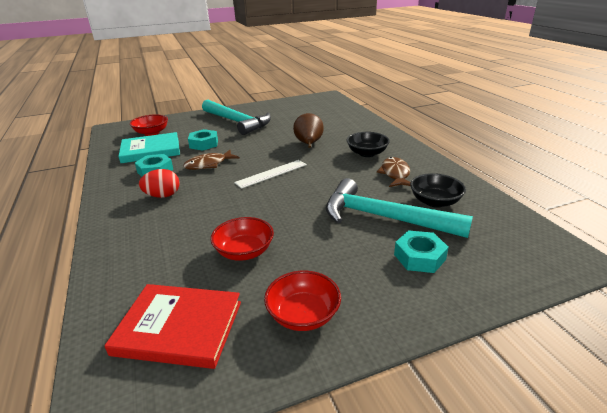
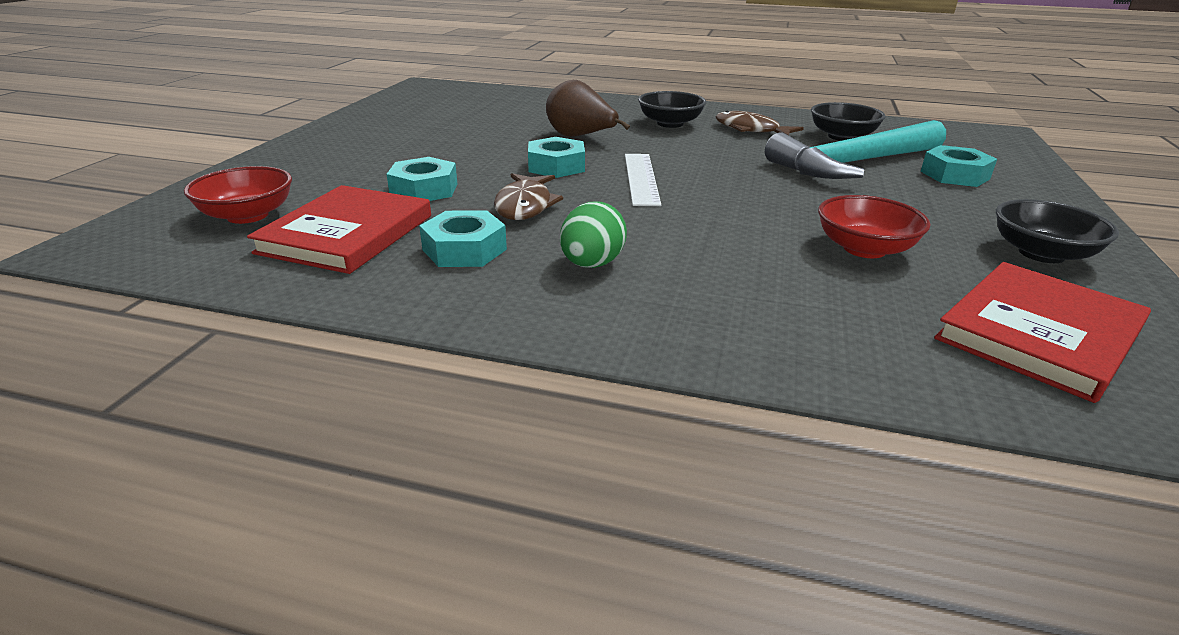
camera: 55 degrees left, 0 degrees up
turquoise book [118,132,180,163] -> red book [247,185,431,274]
red egg [139,169,180,198] -> green egg [560,202,627,268]
turquoise hammer [202,100,271,135] -> none
red bowl [264,271,341,331] -> black bowl [996,199,1119,263]
none -> turquoise nut [528,137,585,178]

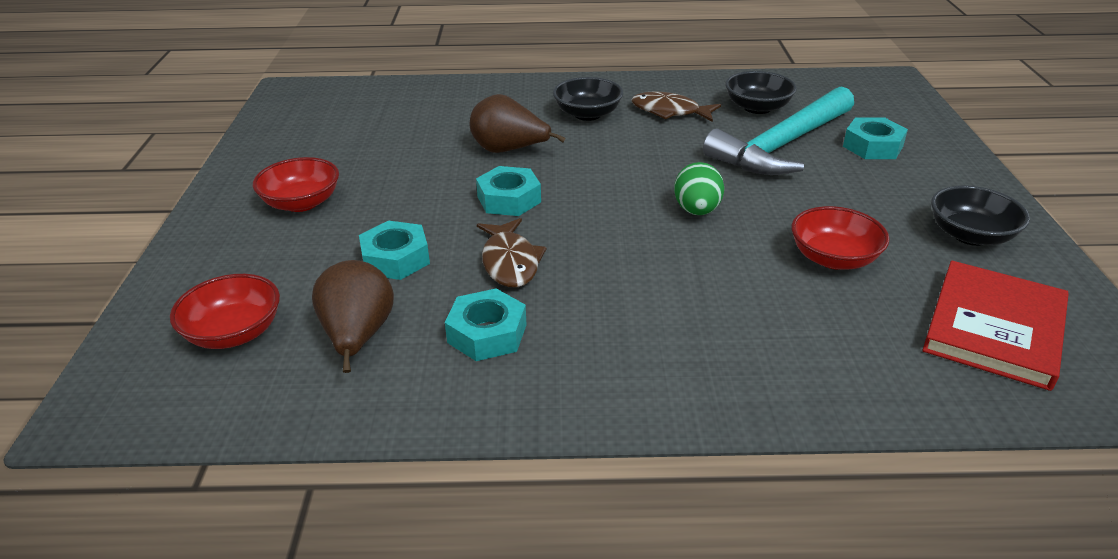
camera: 15 degrees left, 5 degrees up
red book [247,185,431,274] -> brown pear [312,260,394,373]
green egg [560,202,627,268] -> green egg moved to [674,162,724,215]
white ruler [625,154,661,206] -> none
none -> red bowl [253,157,339,212]

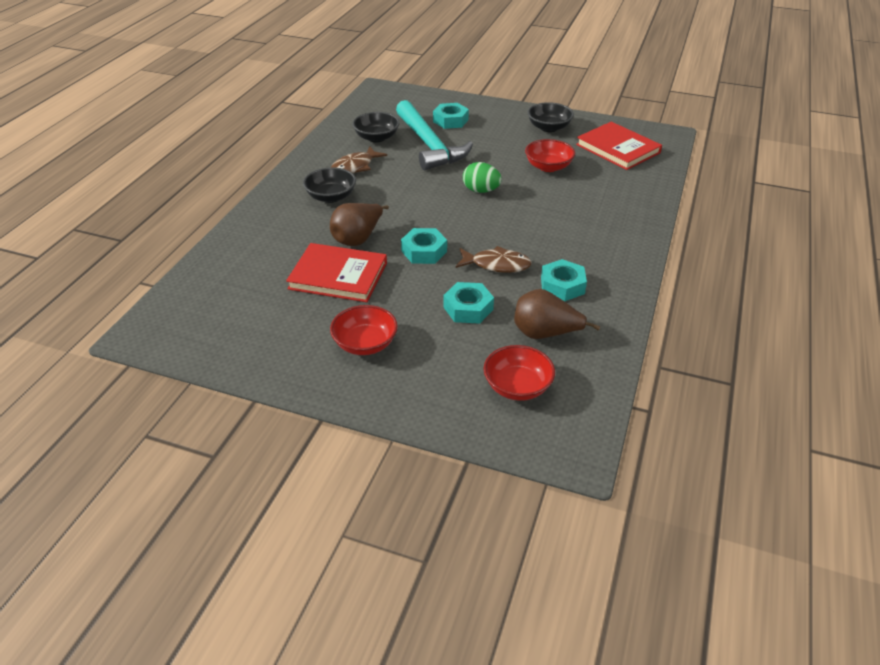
camera: 70 degrees left, 5 degrees up
none -> red book [286,243,387,302]

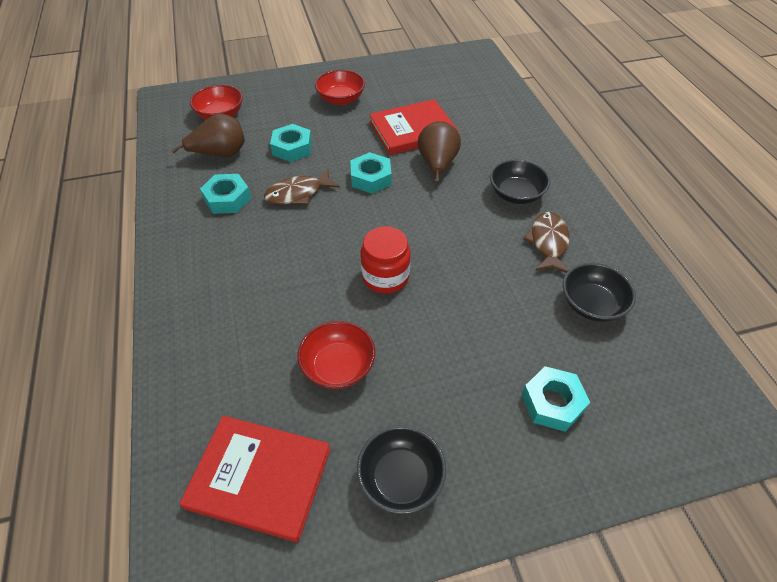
camera: 145 degrees right, 10 degrees up
turquoise hammer [396,100,473,170] -> none
green egg [463,162,502,193] -> red jar [360,226,411,294]

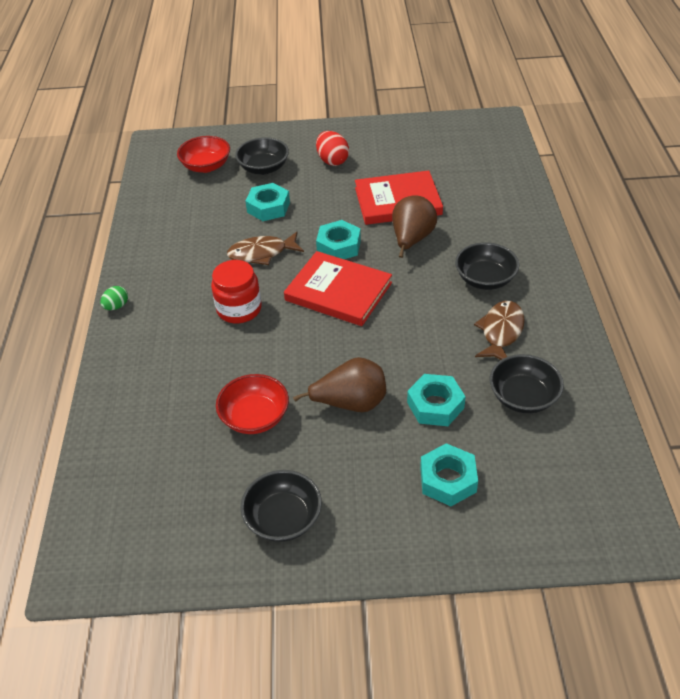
camera: 15 degrees right, 5 degrees down
brown pear [171,113,245,157] -> brown pear moved to [293,357,386,412]
red book [180,415,331,542] -> red book moved to [284,251,392,326]
turquoise nut [200,174,251,214] -> turquoise nut moved to [407,374,466,426]
red bowl [315,70,365,105] -> red egg [316,131,349,166]
red jar [360,226,411,294] -> red jar moved to [211,260,262,323]
none -> green egg [100,286,128,310]
none -> black bowl [235,137,289,175]

